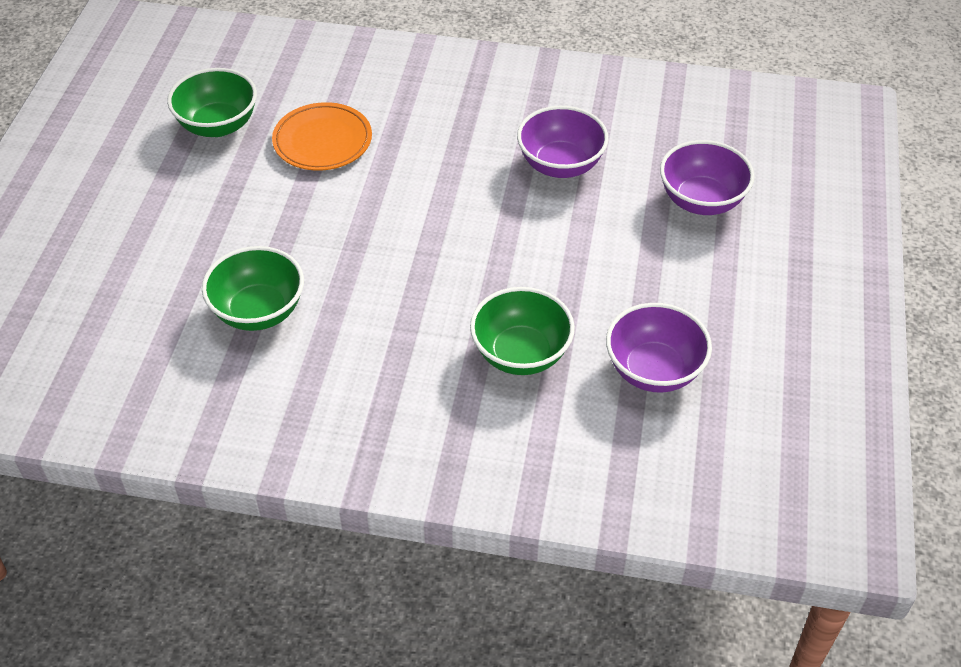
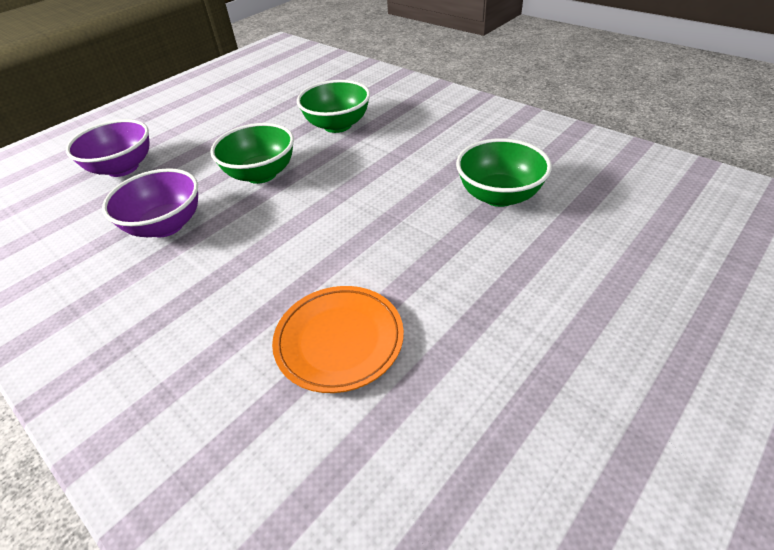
camera: 145 degrees left, 5 degrees down
green bowl [167,68,257,137] -> green bowl moved to [210,123,294,184]
purple bowl [606,303,712,393] -> none

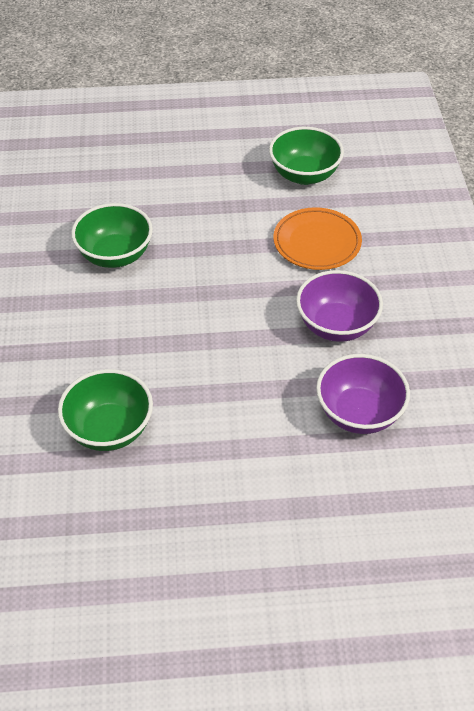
camera: 140 degrees left, 5 degrees up
purple bowl [66,119,150,177] -> purple bowl moved to [296,270,383,342]
green bowl [210,123,294,184] -> green bowl moved to [269,127,344,185]

